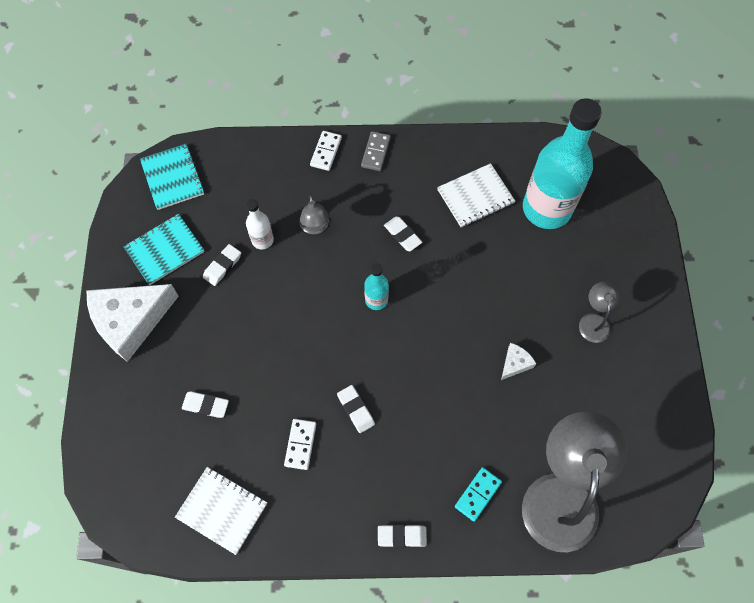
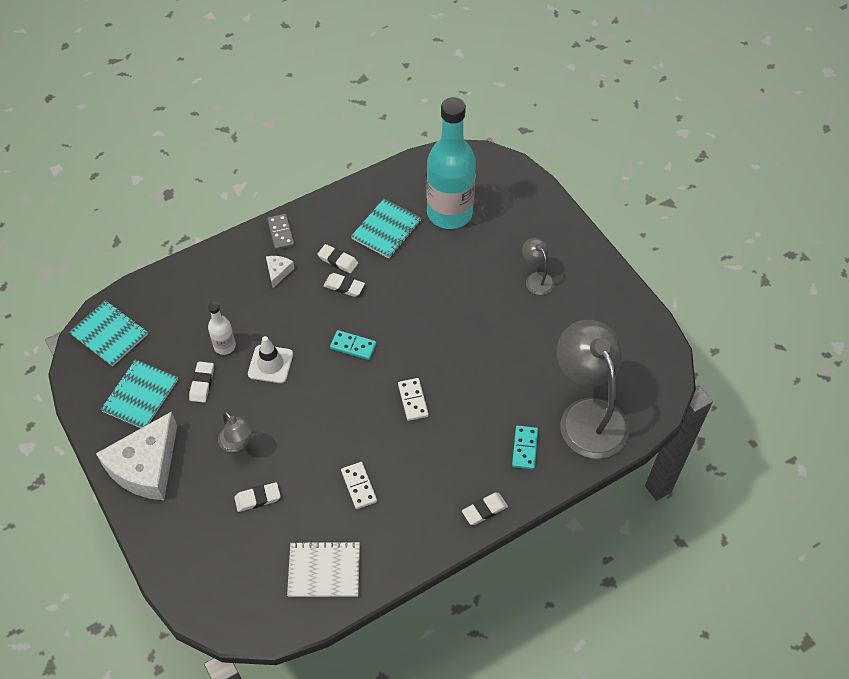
camera: 30 degrees left, 10 degrees down
grey lamp [299,194,329,234] -> grey lamp moved to [218,412,253,452]
white domino [310,131,342,171] -> white domino moved to [398,378,429,421]
white eraser [337,385,375,433] -> white eraser moved to [317,244,358,273]
turquoise bottle [364,263,389,310] -> turquoise domino [330,330,377,360]
white notebook [437,163,515,227] -> turquoise notebook [351,199,421,258]
white cheese [501,343,536,380] -> white cheese moved to [266,256,294,288]
none -> white traffic cone [248,336,293,383]

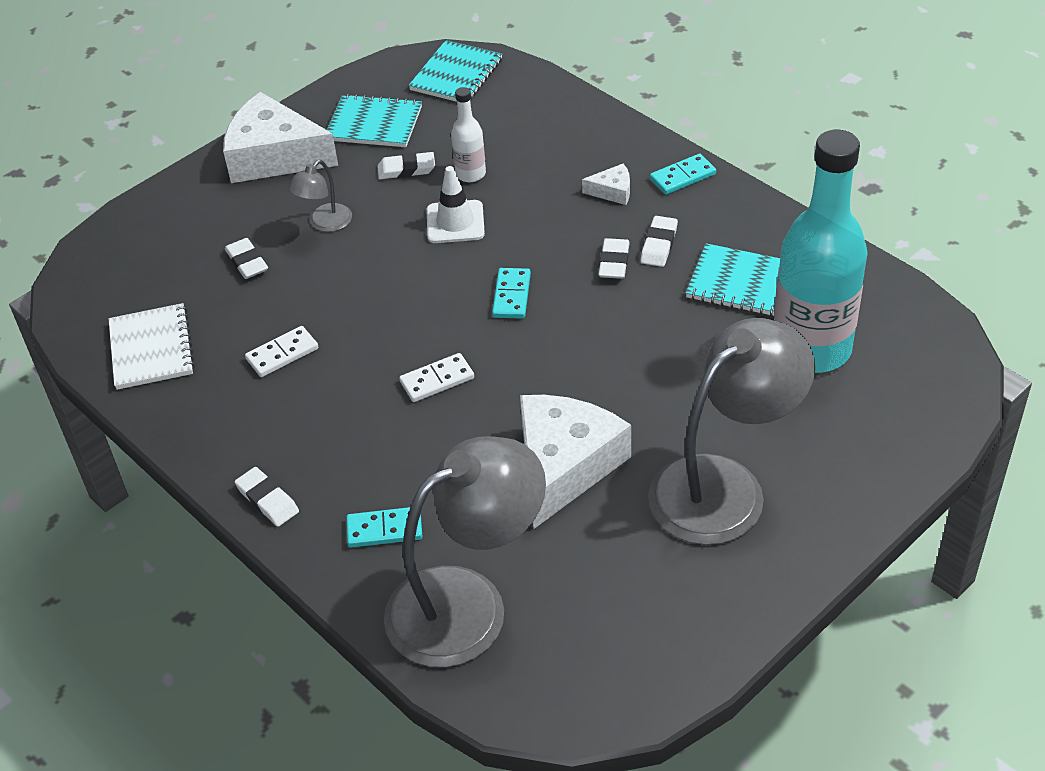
camera: 80 degrees right, 10 degrees down
grey domino [267,214,295,250] -> turquoise domino [650,154,716,195]
grey lamp [522,238,554,295] -> grey lamp [648,318,815,545], size x2.23
none -> white cheese [520,395,631,529]

